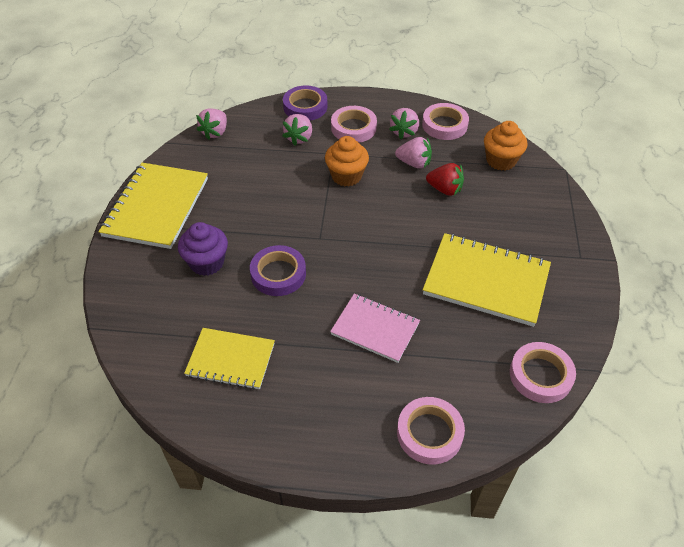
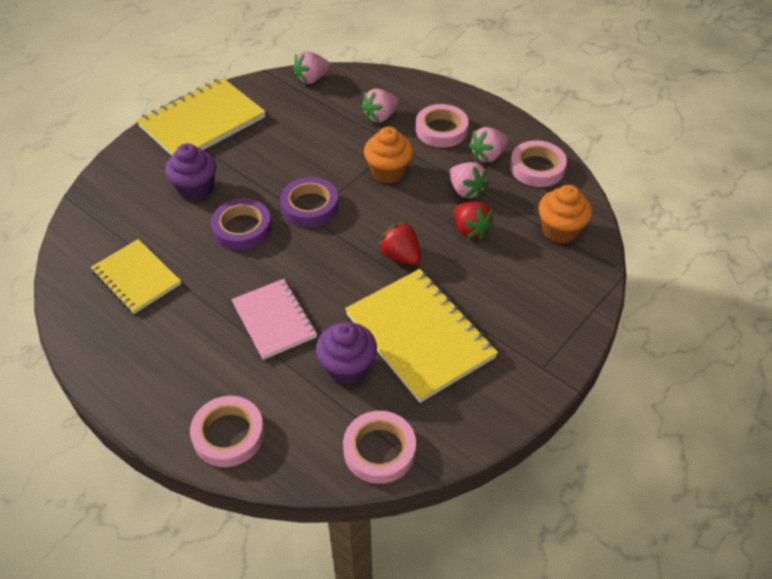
camera: 35 degrees right, 0 degrees up
purple tape [283,85,327,121] -> purple tape moved to [280,177,339,227]
none -> purple cupcake [316,322,377,385]
none -> red strawberry [378,221,421,265]

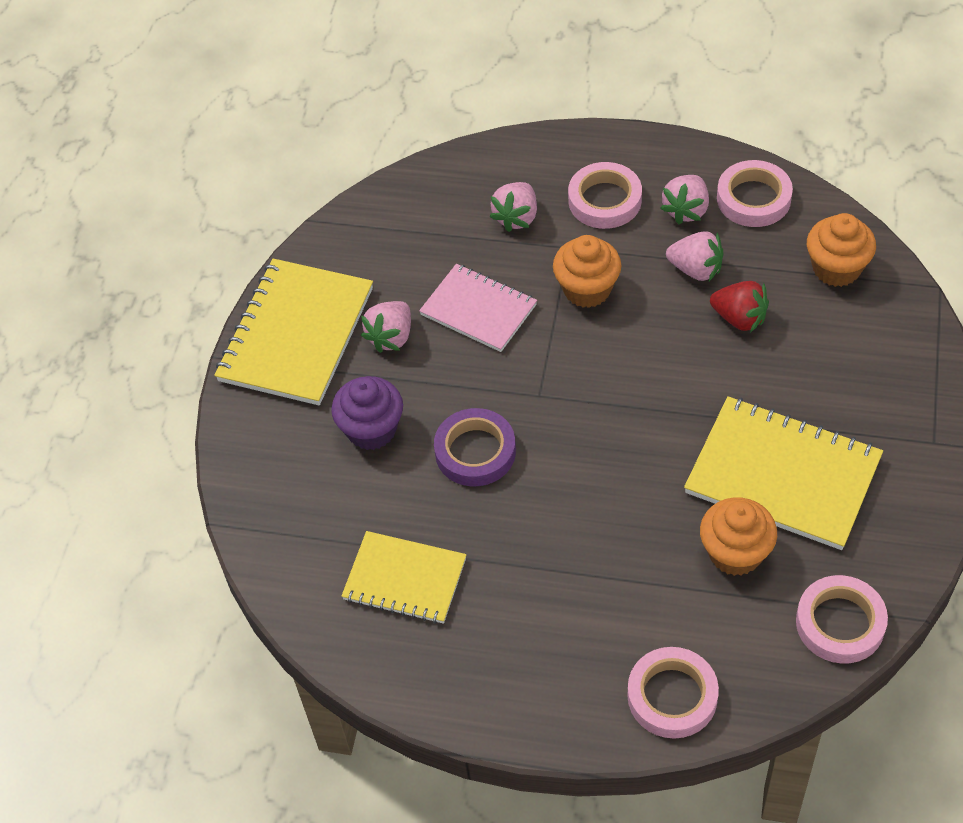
camera: 25 degrees left, 5 degrees up
pink notebook [231,279,317,360] -> pink notebook moved to [419,264,537,352]
purple tape [280,177,339,227] -> none
pink strawberry [293,51,330,84] -> pink strawberry moved to [361,301,411,353]
purple cupcake [316,322,377,385] -> orange cupcake [700,497,777,576]
red strawberry [378,221,421,265] -> none

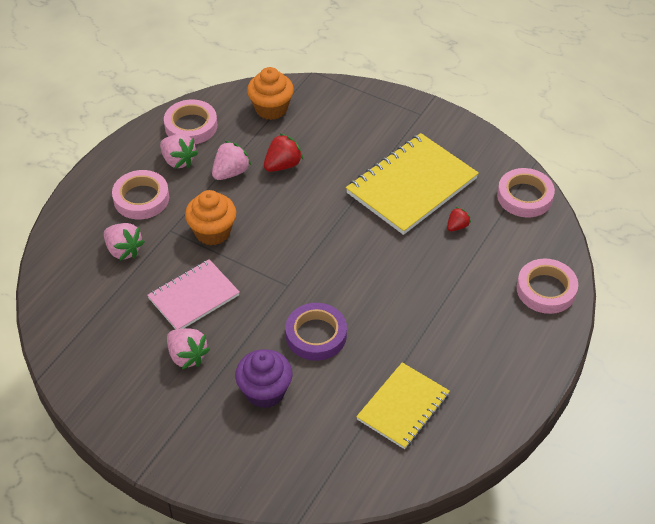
camera: 75 degrees left, 5 degrees down
yellow notebook [214,259,373,405] -> none
orange cupcake [700,497,777,576] -> red strawberry [447,207,471,231]

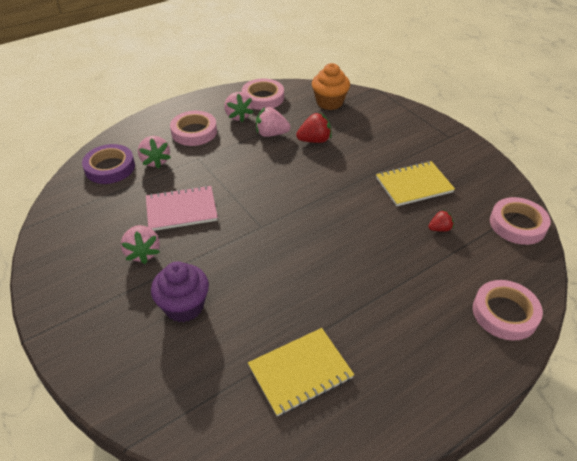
camera: 25 degrees right, 5 degrees down
orange cupcake [185,190,236,245] -> none
pink strawberry [212,141,251,180] -> pink strawberry turned 150 degrees counterclockwise [256,107,291,137]
purple tape [285,303,347,361] -> purple tape moved to [82,144,135,184]
yellow notebook [346,133,479,235] -> yellow notebook [376,161,455,206], size x0.63

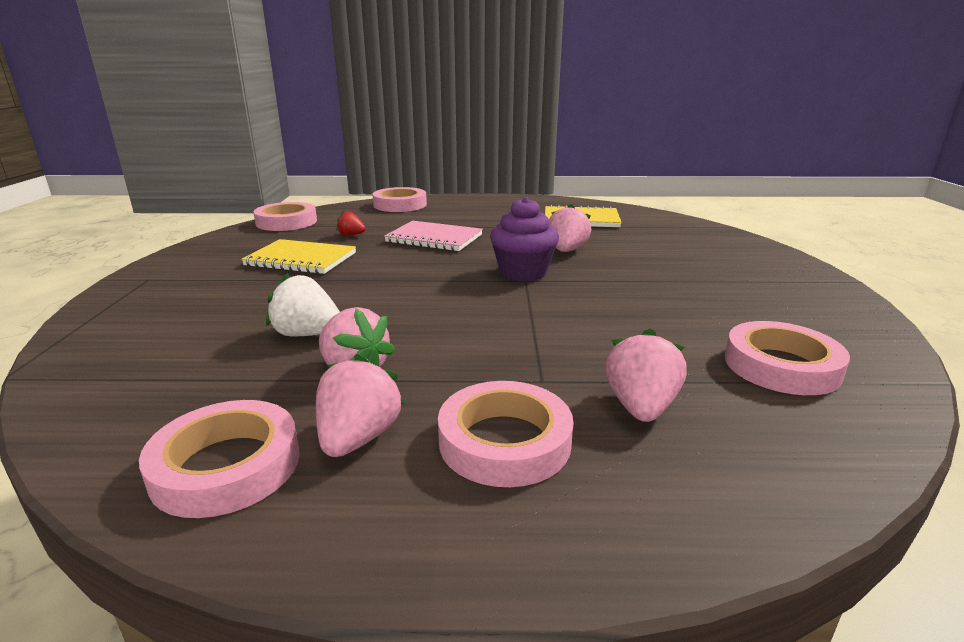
camera: 145 degrees left, 20 degrees down
purple tape [82,144,135,184] -> none
pink strawberry [121,225,160,264] -> pink strawberry moved to [549,204,591,252]
pink notebook [146,185,218,231] -> pink notebook moved to [384,221,483,251]
purple cupcake [151,261,209,322] -> purple cupcake moved to [490,197,559,282]
red strawberry [296,113,332,143] -> white strawberry [266,273,340,336]
orange cupcake [312,63,350,110] -> none
none -> pink tape [725,321,850,395]

